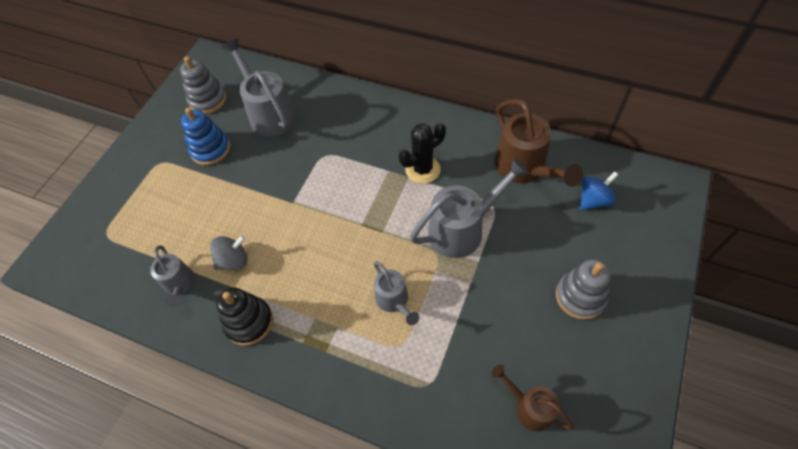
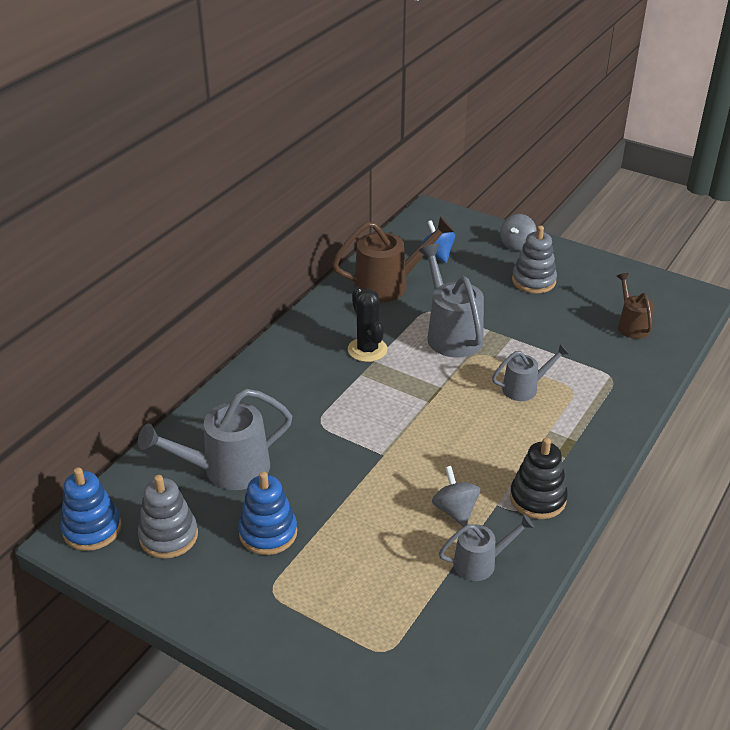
camera: 85 degrees left, 20 degrees down
brown watering can [491,364,574,432] -> brown watering can turned 120 degrees clockwise [617,273,654,339]
none -> blue stacking toy [60,467,122,551]
none -> grey spinning top [500,214,537,251]

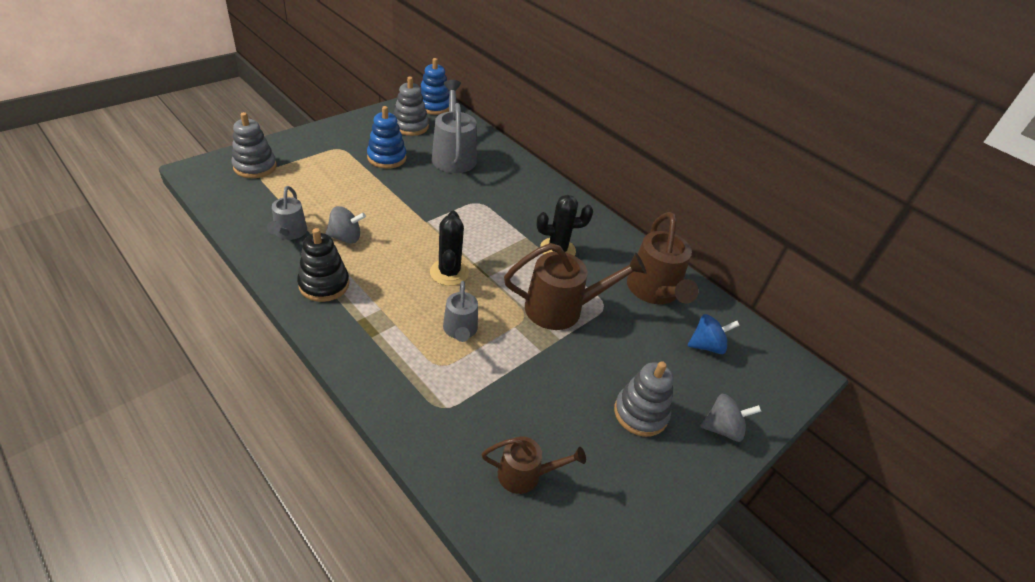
camera: 100 degrees right, 5 degrees up
grey watering can [419,244,484,357] -> brown watering can [504,243,647,330]
grey spinning top [500,214,537,251] -> grey spinning top turned 135 degrees clockwise [700,394,761,442]
none -> grey stacking toy [232,112,277,178]
none -> black cactus [430,211,469,286]

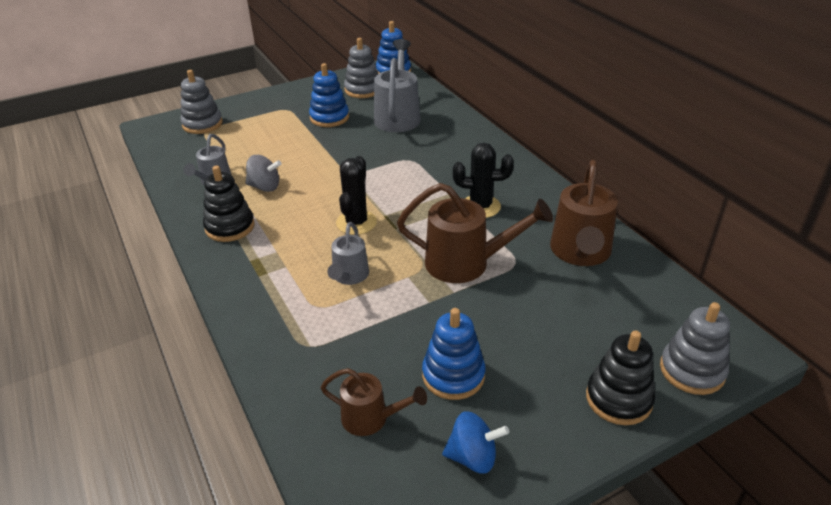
camera: 20 degrees right, 5 degrees down
grey stacking toy [614,361,674,437] -> grey stacking toy moved to [660,302,730,395]
blue spinning top [688,314,740,354] -> blue spinning top moved to [442,411,509,474]
grey spinning top [700,394,761,442] -> black stacking toy [586,330,656,425]
none -> blue stacking toy [422,308,486,400]

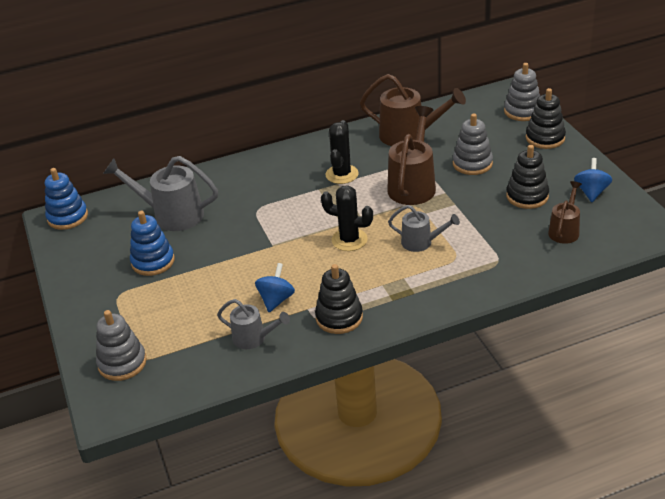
camera: 80 degrees left, 0 degrees up
grey spinning top [245,155,281,192] -> blue spinning top [255,263,295,312]
grey stacking toy [344,38,378,98] -> grey stacking toy moved to [453,113,493,175]
blue stacking toy [422,308,486,400] -> black stacking toy [506,145,549,209]

